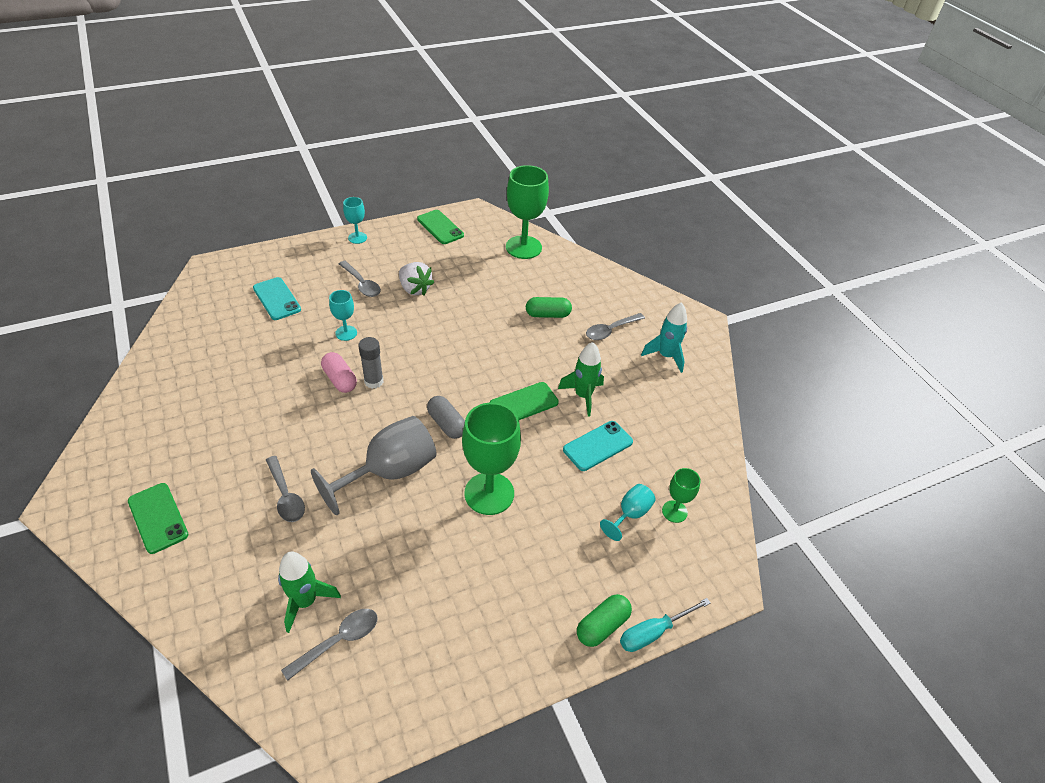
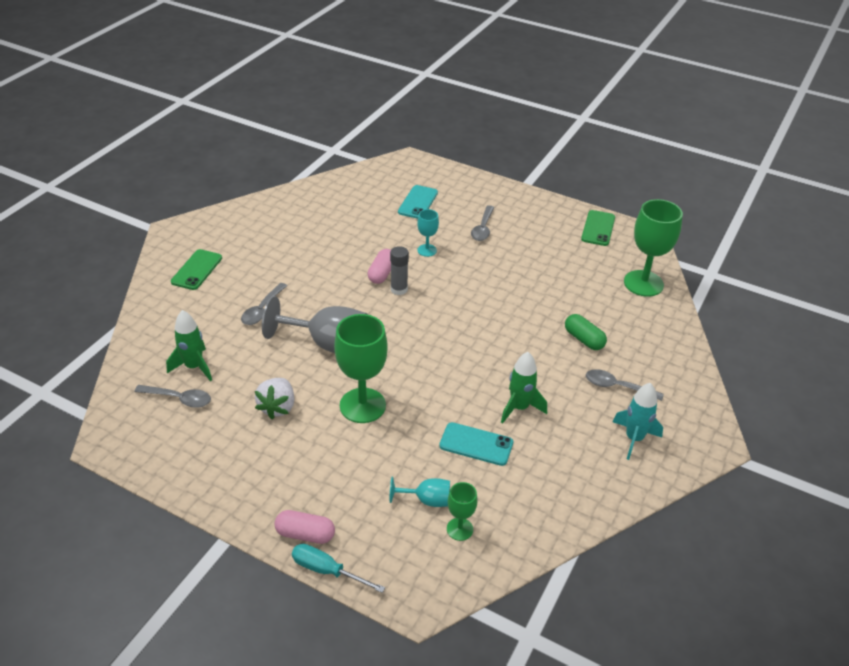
camera: 55 degrees right, 5 degrees down
turquoise goblet [343,197,367,244] -> none
white strawberry [399,262,434,295] -> white strawberry moved to [255,378,295,419]
grey capsule [427,396,465,439] -> none
green phone [490,382,559,420] -> none
green capsule [577,594,632,647] -> pink capsule [275,510,335,544]

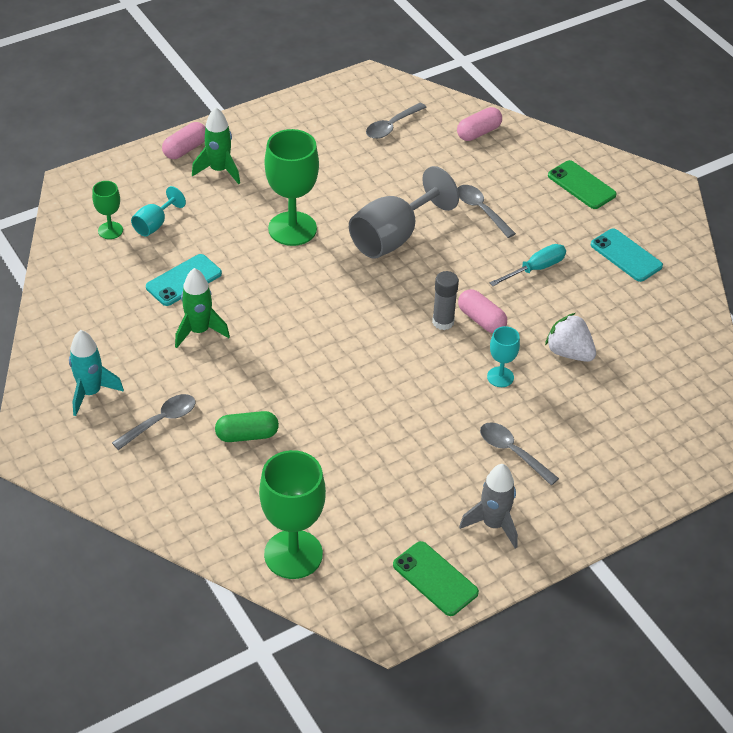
camera: 120 degrees right, 5 degrees up
green rocket [166,310,212,381] -> green rocket moved to [192,107,240,184]
white strawberry [255,378,295,419] -> white strawberry moved to [545,313,596,362]
turquoise screwdriver [292,544,385,593] -> turquoise screwdriver moved to [490,244,566,286]
turquoise phone [398,185,438,219] -> turquoise phone moved to [591,229,663,282]
none -> pink capsule [457,107,502,141]
none -> grey rocket [459,464,518,548]

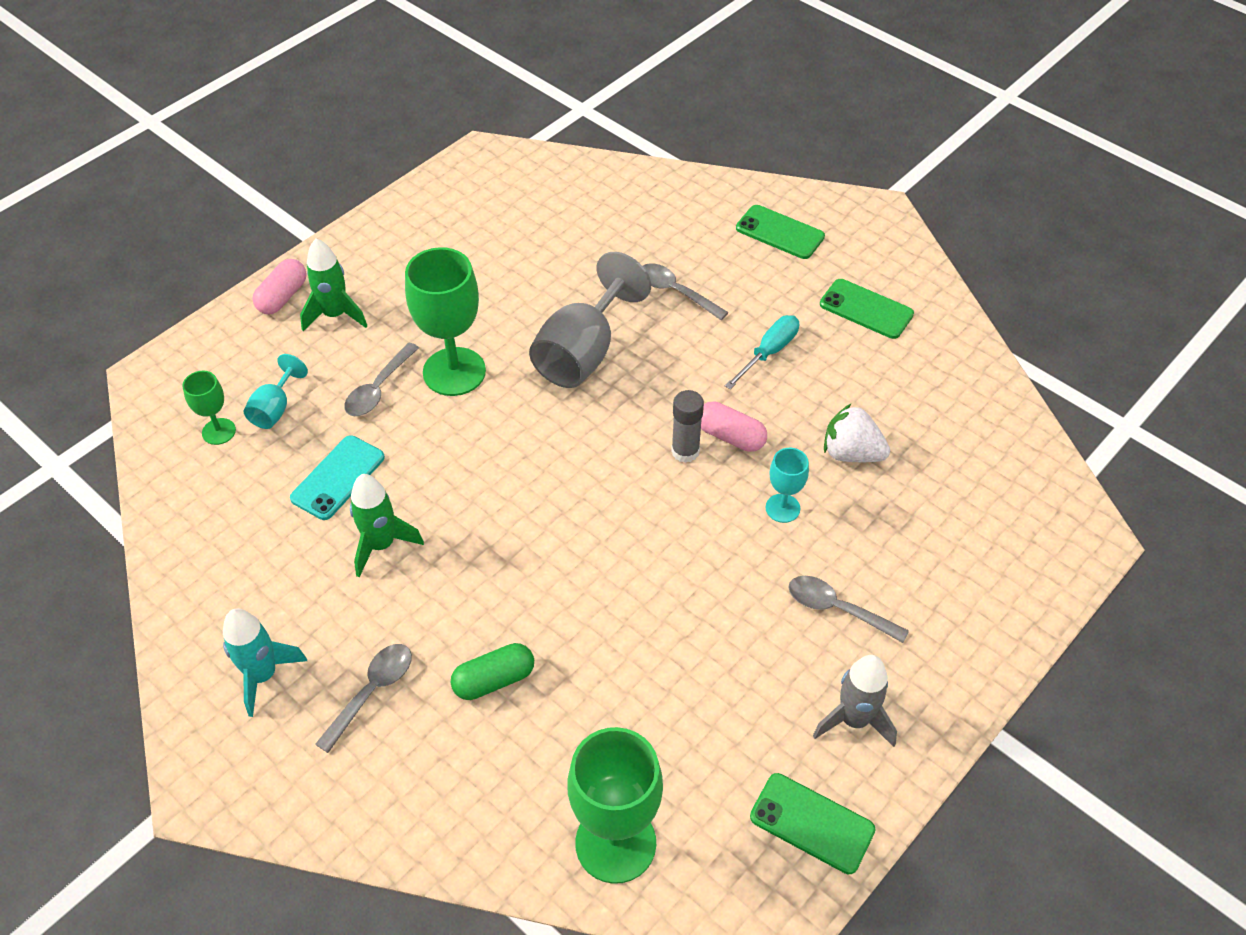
camera: 15 degrees left, 5 degrees up
grey spoon [366,103,427,139] -> grey spoon moved to [344,343,419,416]
pink capsule [457,107,502,141] -> none
turquoise phone [591,229,663,282] -> green phone [820,279,914,339]

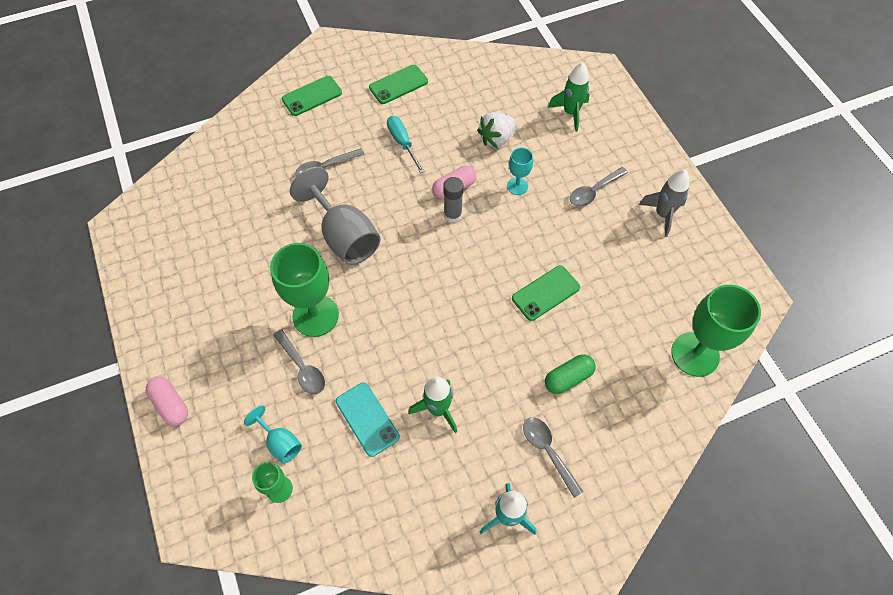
camera: 65 degrees left, 10 degrees up
green rocket [300,238,367,331] -> green rocket moved to [548,62,590,132]
green capsule [450,643,534,700] -> green capsule turned 60 degrees clockwise [545,355,596,394]
green phone [750,773,876,874] -> green phone moved to [512,266,580,321]

